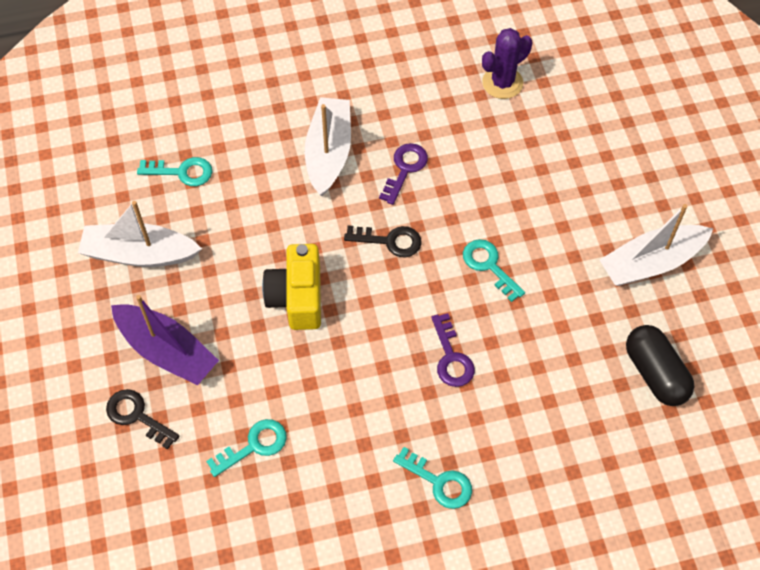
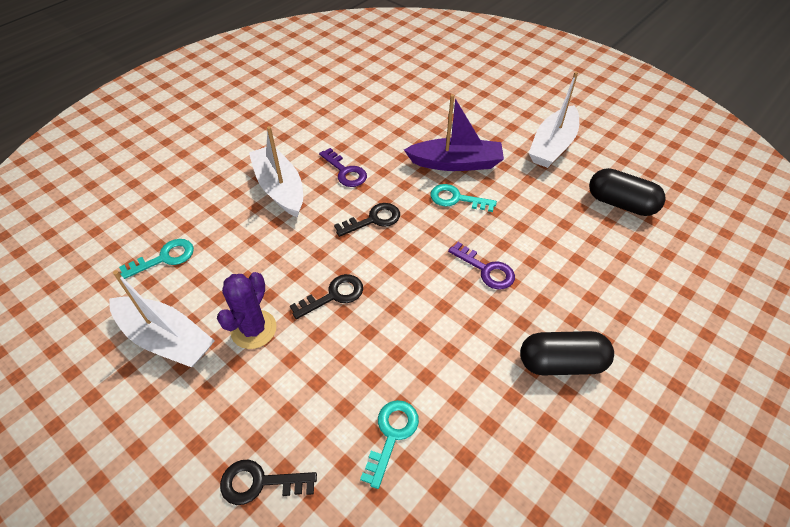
camera: 35 degrees left, 10 degrees down
white boat [78,201,202,267] -> white boat turned 120 degrees counterclockwise [109,270,215,367]
purple boat [111,295,219,385] -> purple boat moved to [404,94,504,171]
yellow camera [262,244,321,330] -> black key [290,274,363,319]
purple key [379,143,428,205] -> purple key turned 150 degrees clockwise [319,148,367,187]
turquoise key [393,447,472,509] -> black capsule [520,331,614,375]
purple cactus [482,28,532,99] -> purple cactus moved to [217,272,277,349]

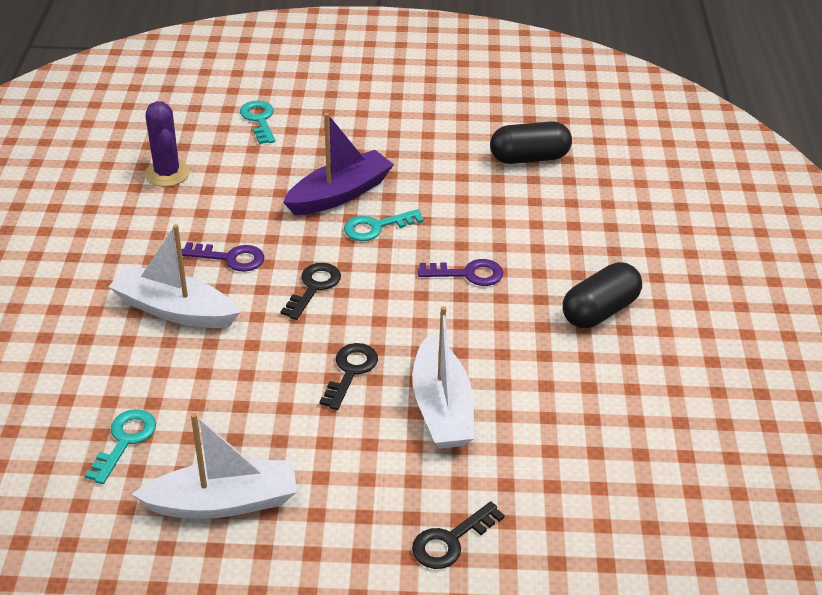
camera: 40 degrees left, 10 degrees down
purple cactus [217,272,277,349] -> purple cactus moved to [144,101,190,187]
turquoise key [360,400,419,489] -> turquoise key moved to [240,101,275,144]
white boat [529,72,579,168] -> white boat moved to [412,306,475,449]

